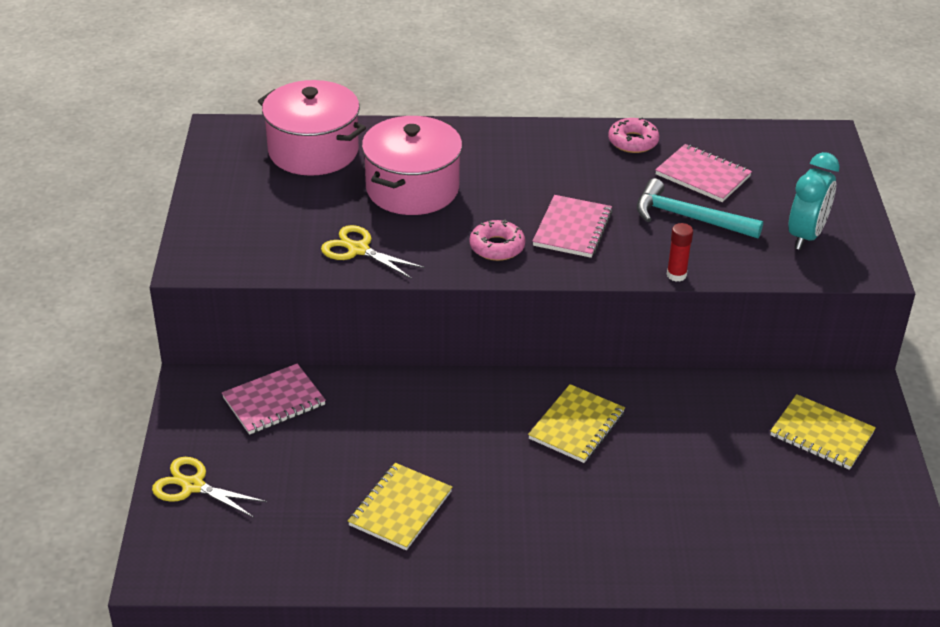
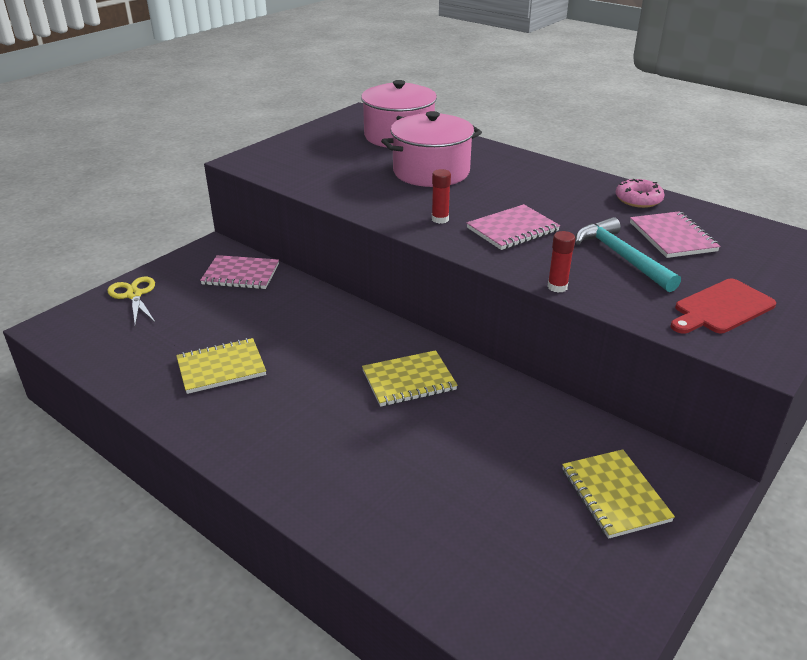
camera: 40 degrees right, 5 degrees down
yellow scissors [321,225,425,279] -> none
pink donut [470,219,525,261] -> red glue stick [432,169,451,224]
turquoise clock [789,152,840,250] -> red cutting board [670,279,776,334]

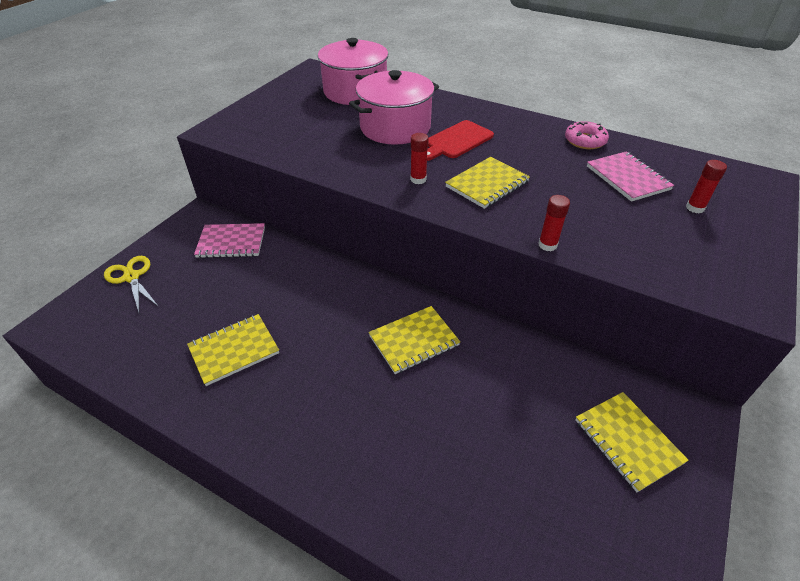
camera: 10 degrees left, 10 degrees up
pink notebook [467,204,560,250] -> yellow notebook [445,157,530,209]
turquoise hammer [575,217,681,292] -> none
red cutting board [670,279,776,334] -> red cutting board moved to [427,120,494,161]
none -> red glue stick [686,160,727,214]

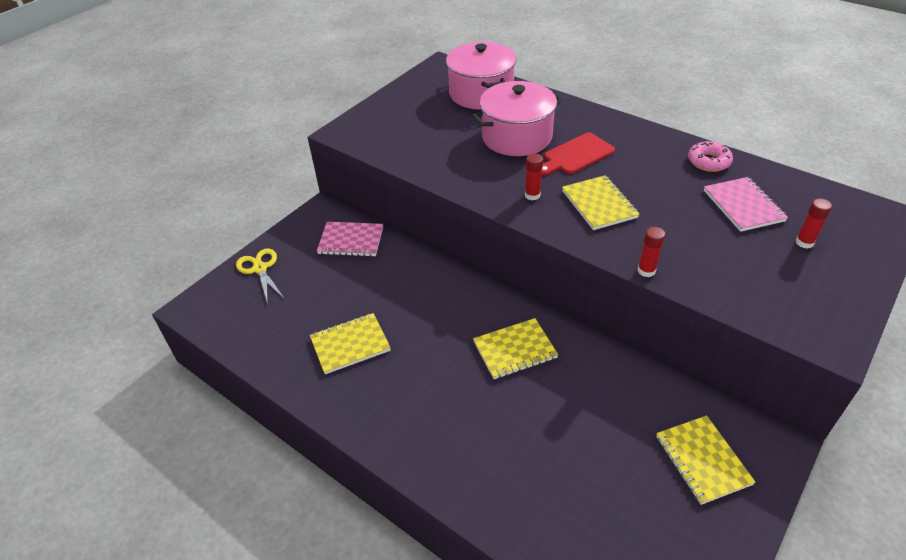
camera: 10 degrees right, 0 degrees up
yellow notebook [445,157,530,209] -> yellow notebook turned 75 degrees counterclockwise [562,175,639,230]

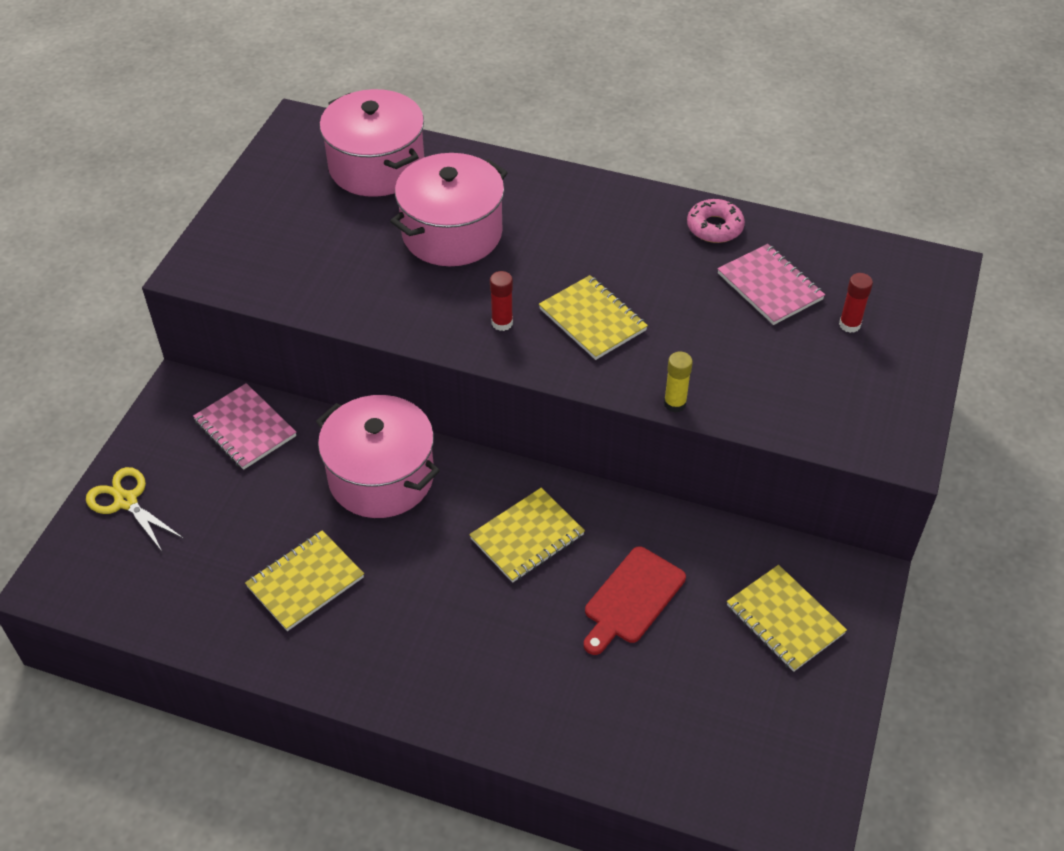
camera: 20 degrees left, 5 degrees up
pink notebook [317,222,383,257] -> pink notebook turned 60 degrees clockwise [193,383,296,470]
red cutting board [542,133,615,176] -> red cutting board moved to [584,546,686,655]
red glue stick [638,227,665,277] -> yellow glue stick [664,352,693,412]
none -> pink pot [316,395,440,518]

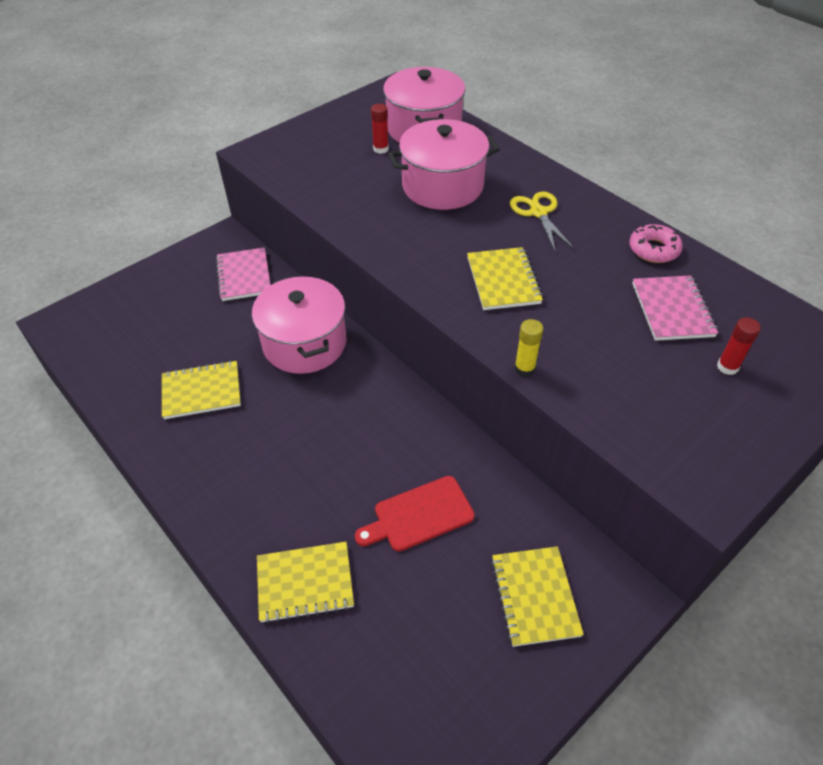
camera: 30 degrees right, 0 degrees up
yellow scissors [86,467,184,551] -> yellow scissors moved to [510,191,574,250]
yellow notebook [469,488,585,583] -> yellow notebook moved to [257,542,354,623]
red glue stick [490,271,513,331] -> red glue stick moved to [371,104,389,154]

